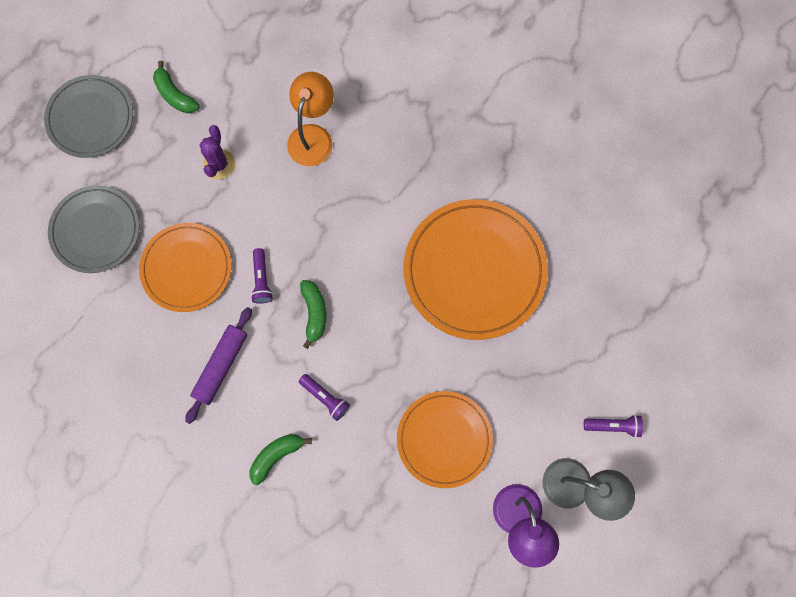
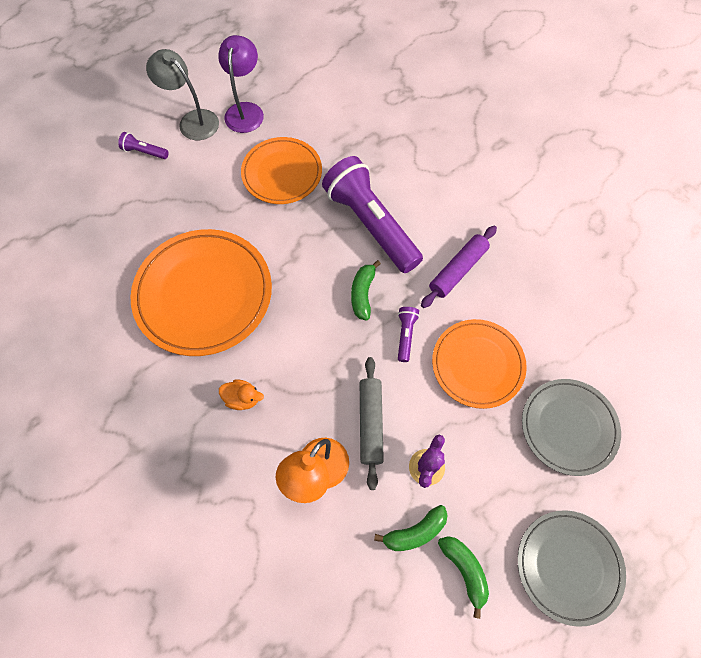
camera: 165 degrees left, 10 degrees down
green banana [250,434,312,485] -> green banana moved to [374,505,448,551]
purple flashlight [299,374,350,421] -> purple flashlight [322,156,423,273], size x2.47
none -> orange duck [219,379,264,410]
none -> grey rolling pin [360,357,384,490]

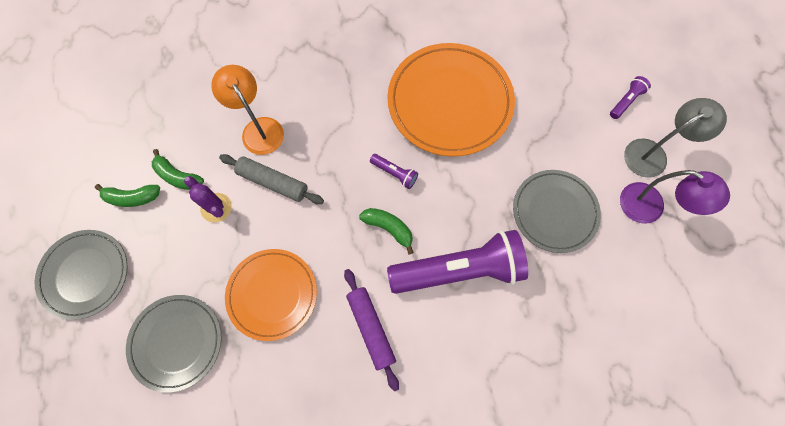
camera: 115 degrees right, 5 degrees up
orange duck [219,379,264,410] -> none
orange plate [241,137,322,204] -> grey plate [513,170,601,253]
green banana [374,505,448,551] -> green banana turned 60 degrees counterclockwise [152,149,204,190]
purple flashlight [398,307,419,362] -> purple flashlight moved to [370,154,418,189]

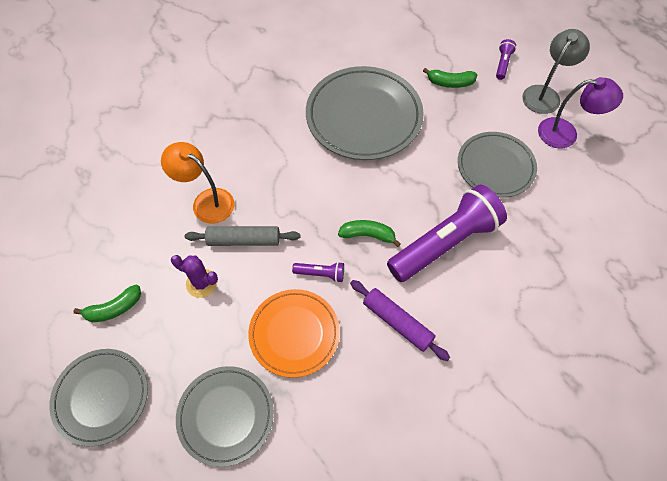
camera: 25 degrees left, 10 degrees down
green banana [152,149,204,190] -> green banana moved to [423,68,477,88]
purple flashlight [370,154,418,189] -> purple flashlight moved to [292,262,344,283]
orange plate [387,43,515,157] -> grey plate [306,66,424,160]

